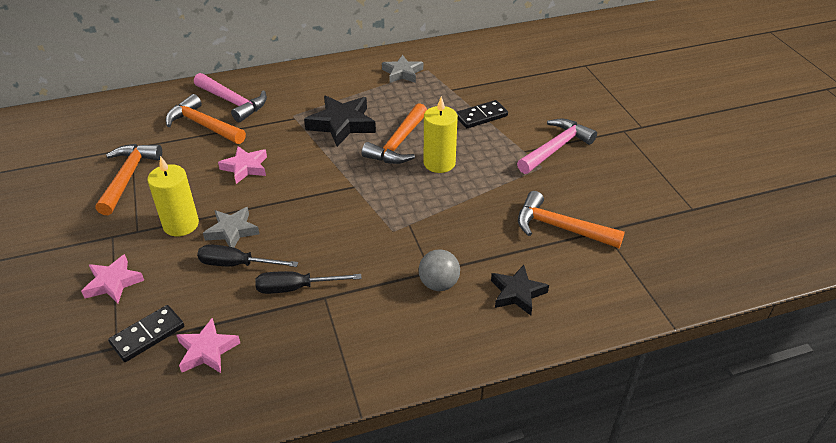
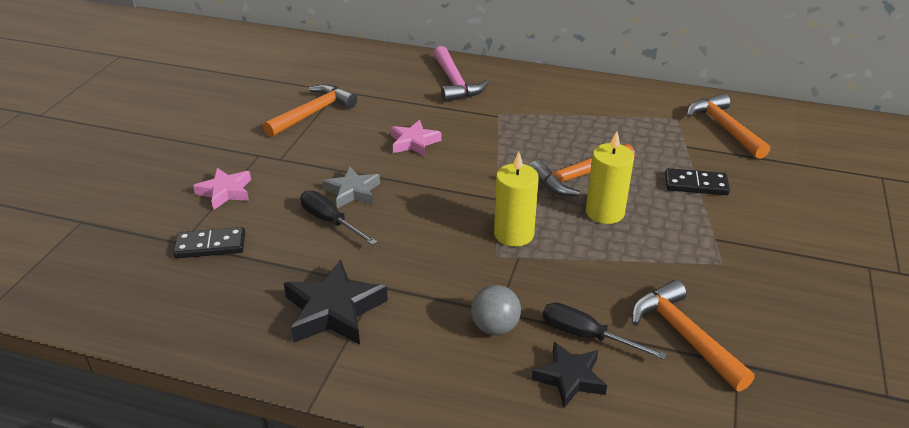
camera: 35 degrees right, 5 degrees down
yellow candle [148,156,199,236] -> yellow candle moved to [494,152,539,247]
orange hammer [166,94,246,144] -> orange hammer moved to [687,93,770,159]
pink star [177,318,240,373] -> none
black screwdriver [255,271,362,294] -> black screwdriver moved to [542,303,667,360]
black star [304,96,376,147] -> black star moved to [284,260,388,345]
grey star [382,55,423,83] -> none
pink hammer [517,119,597,174] -> none

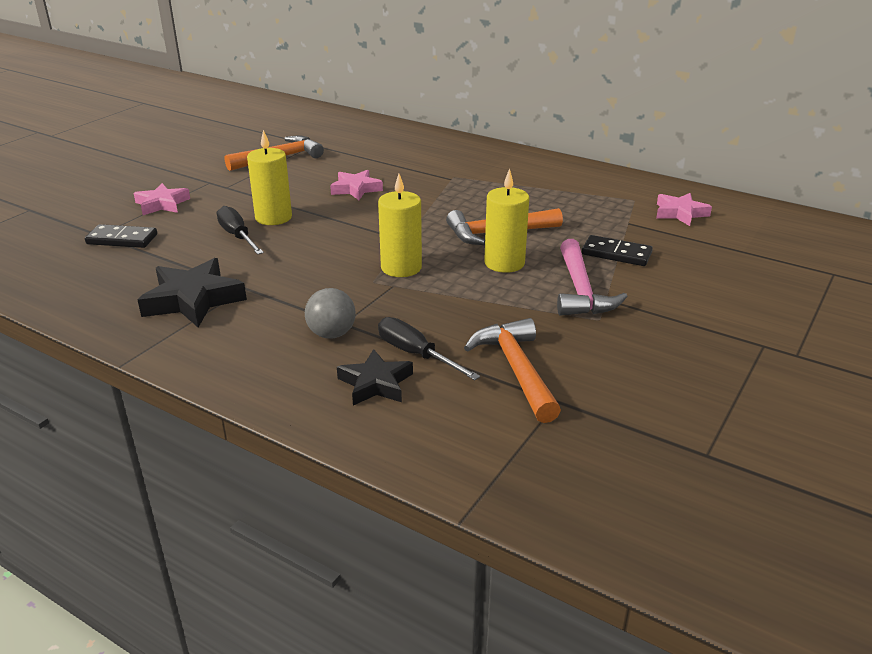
camera: 15 degrees right, 5 degrees down
grey star [323,166,380,208] -> yellow candle [247,130,292,225]
pink hammer [434,46,489,102] -> pink hammer moved to [557,239,628,316]
orange hammer [687,93,770,159] -> pink star [656,193,712,226]

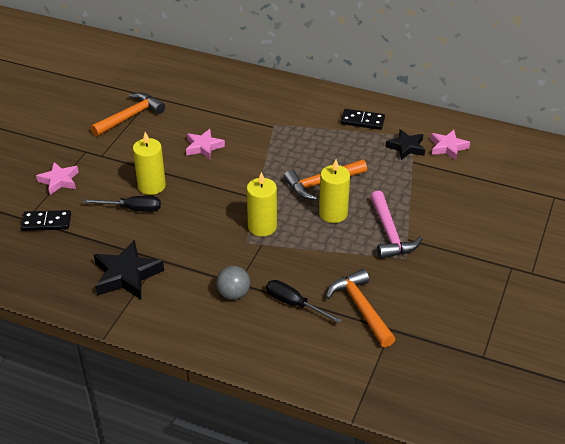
camera: 10 degrees left, 10 degrees up
black screwdriver [217,206,264,255] -> black screwdriver turned 135 degrees clockwise [83,196,161,212]
black star [337,349,413,405] -> black star moved to [386,129,425,160]
black domino [582,235,653,266] -> black domino moved to [341,109,385,130]

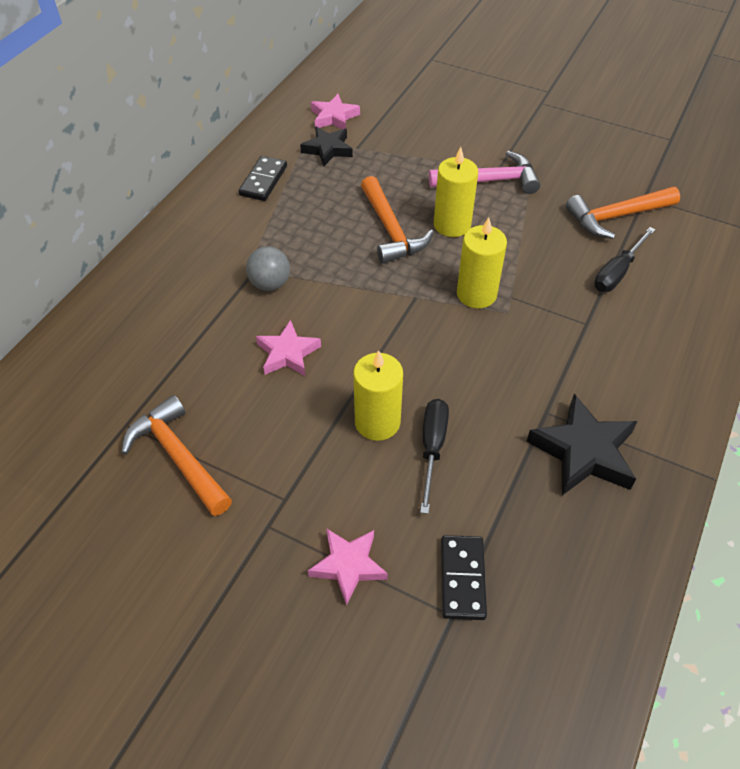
camera: 85 degrees left, 10 degrees up
grey ball [216,266,250,300] -> grey ball moved to [246,246,290,291]

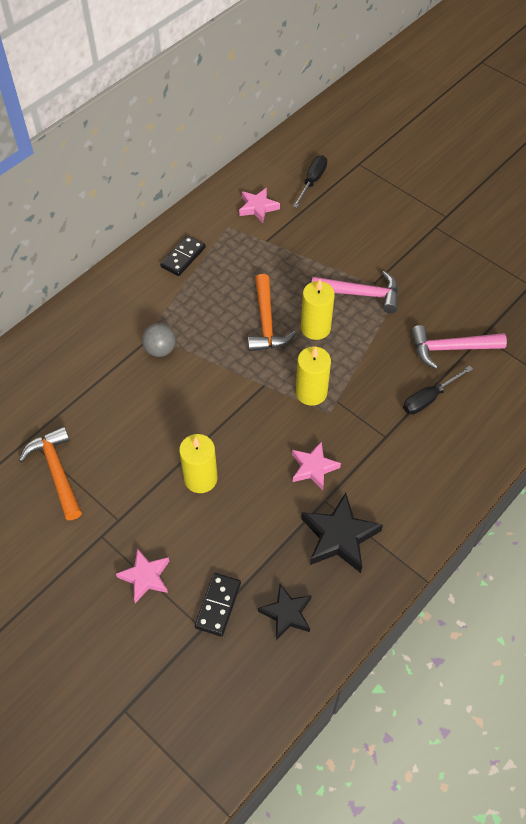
camera: 15 degrees right, 5 degrees up
pink star [256,320,321,376] -> pink star moved to [292,442,341,490]
black star [300,126,353,166] -> black star moved to [258,584,312,640]
black screwdriver [420,399,449,514] -> black screwdriver moved to [293,155,327,208]
orange hammer [566,187,680,239] -> pink hammer [411,325,507,369]

